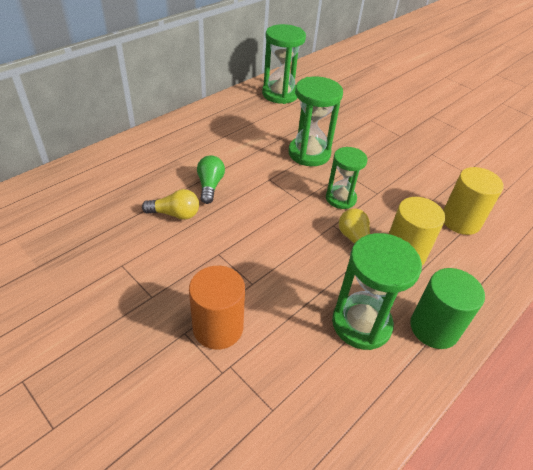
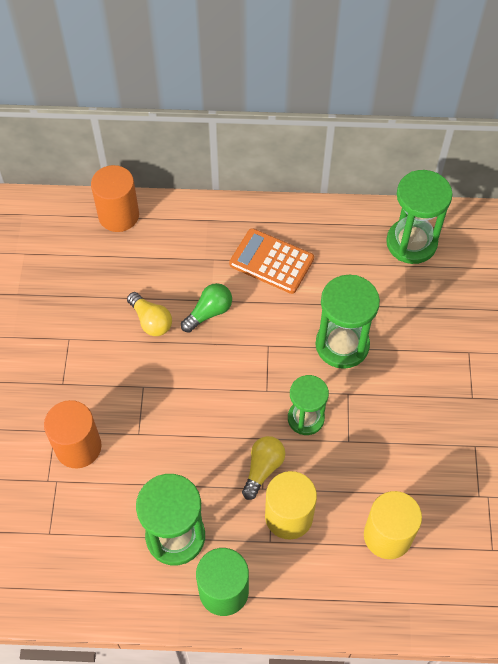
camera: 50 degrees right, 15 degrees up
none -> orange cylinder [91,165,139,232]
none -> orange calculator [229,228,314,294]

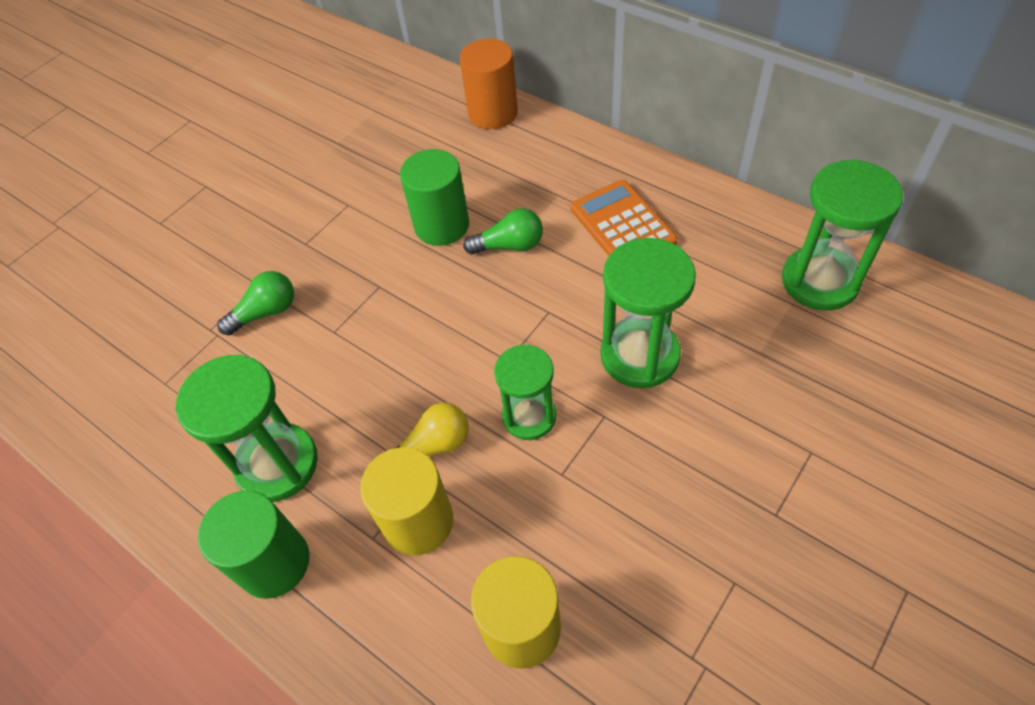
camera: 40 degrees right, 5 degrees down
orange cylinder [44,400,102,468] -> green light bulb [218,271,294,335]
yellow light bulb [127,292,172,336] -> green cylinder [400,149,469,246]

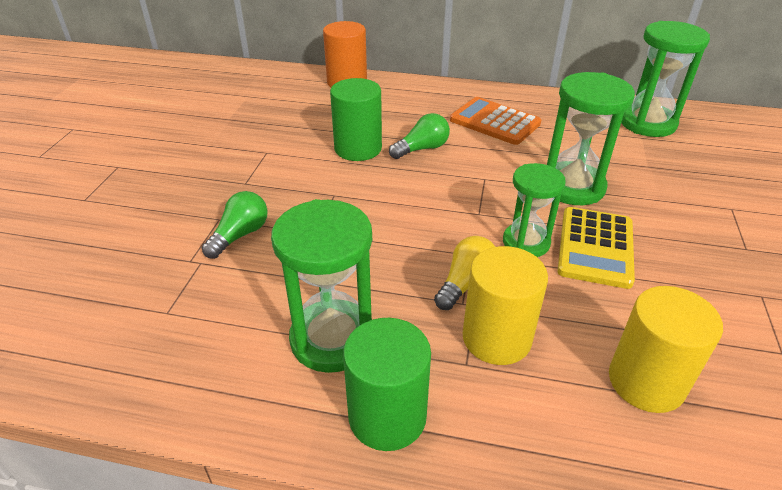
camera: 30 degrees left, 15 degrees down
none -> yellow calculator [557,207,635,289]

